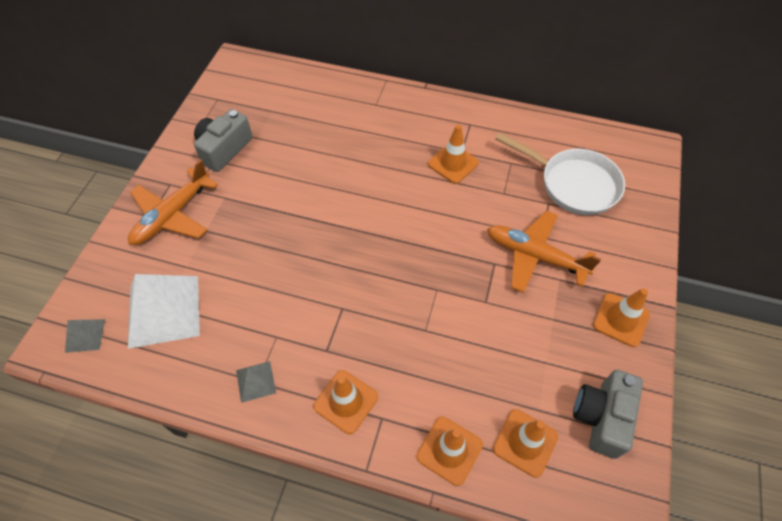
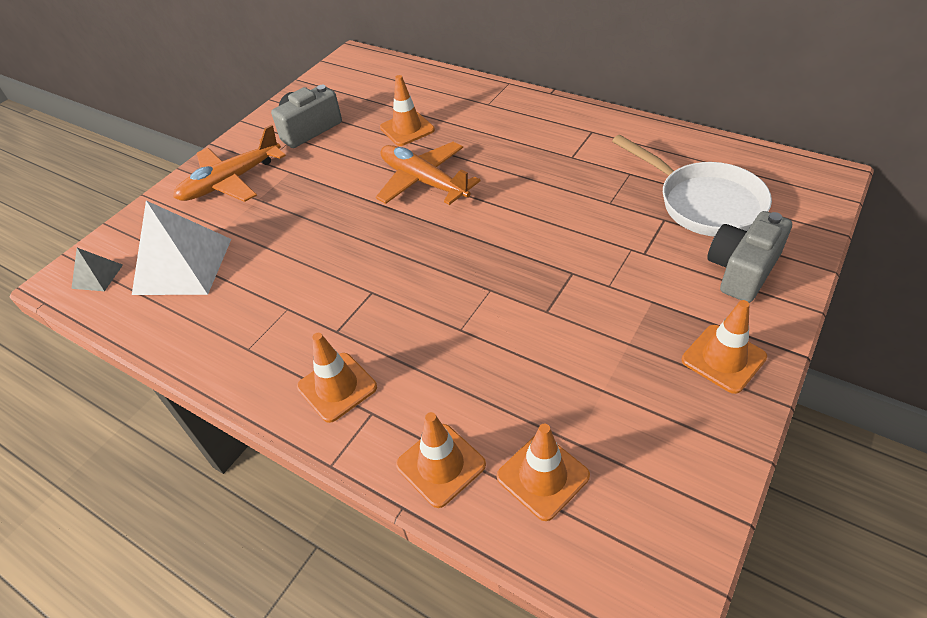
camera: 20 degrees right, 10 degrees down
grey pyramid [236,361,276,403] -> none
orange traffic cone [428,125,479,184] -> orange traffic cone moved to [380,75,435,146]
orange plane [487,211,601,293] -> orange plane moved to [376,142,480,205]
grey camera [573,370,643,459] -> grey camera moved to [707,211,792,303]

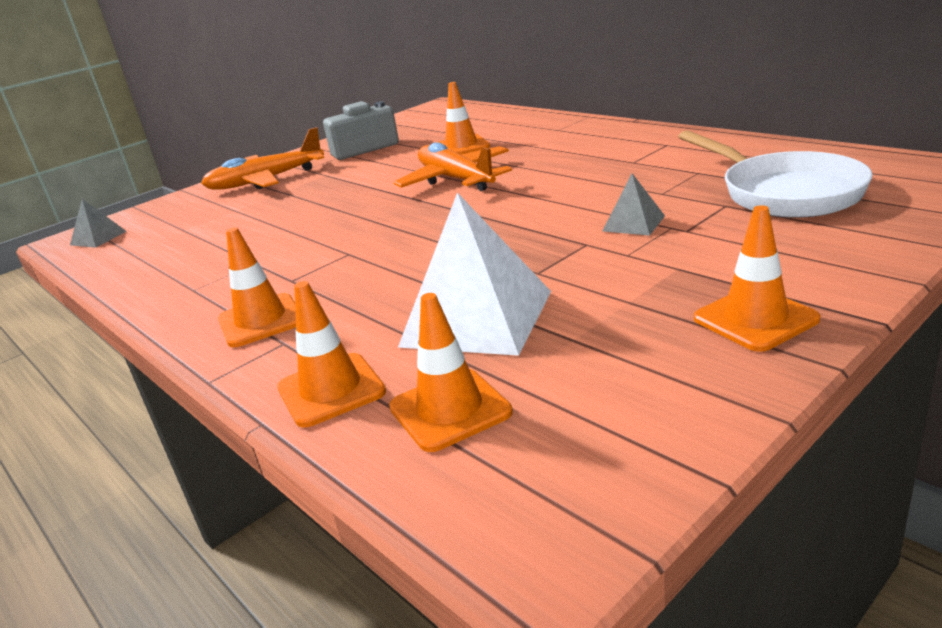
camera: 15 degrees right, 20 degrees down
white pyramid [132,201,231,295] -> white pyramid moved to [398,192,551,356]
grey camera [707,211,792,303] -> none
none -> grey pyramid [603,173,665,236]

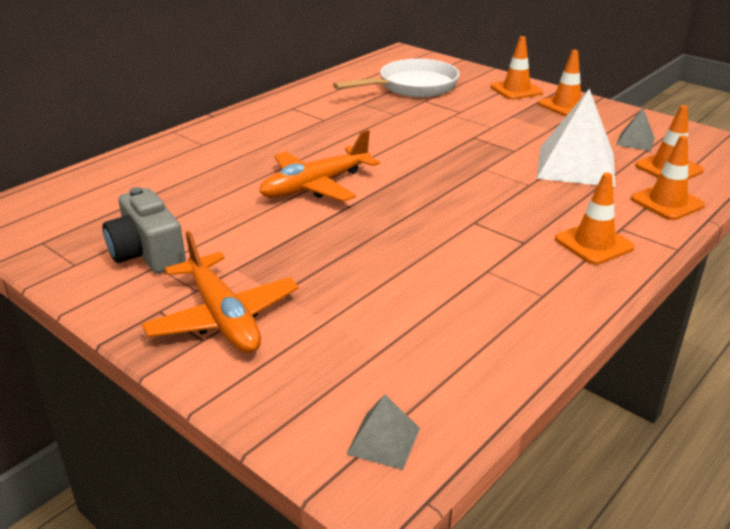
camera: 100 degrees left, 5 degrees up
orange traffic cone [439,82,490,154] -> orange traffic cone moved to [491,36,543,100]
grey pyramid [603,173,665,236] -> grey pyramid moved to [616,108,655,151]

